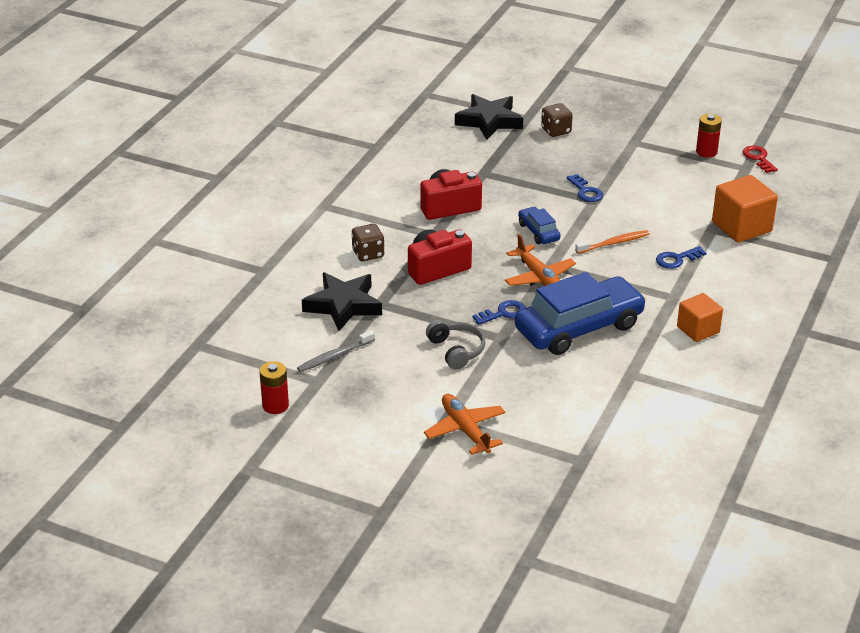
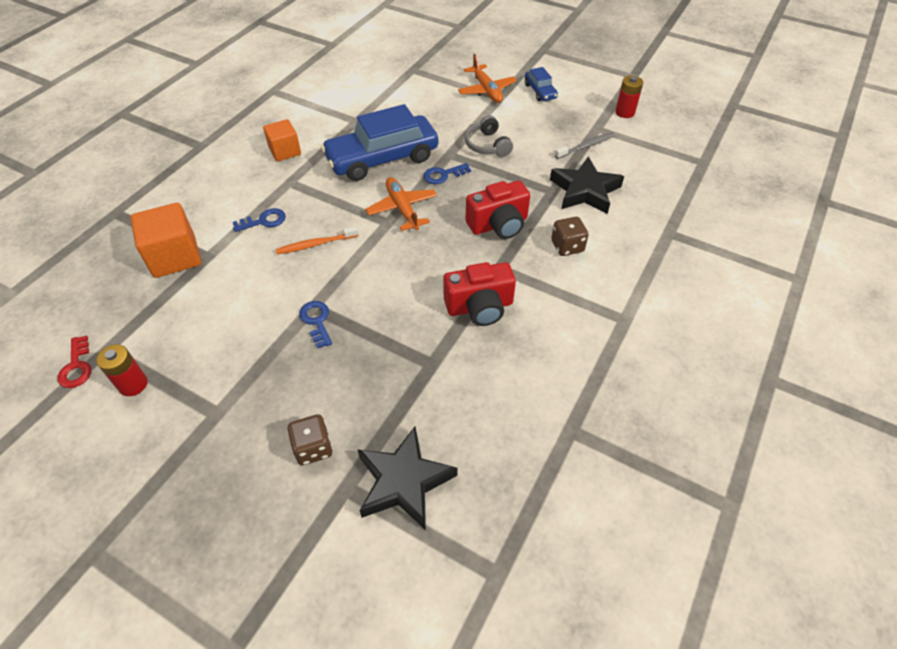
camera: 175 degrees left, 15 degrees up
blue car [518,207,561,244] -> blue car moved to [525,67,558,101]

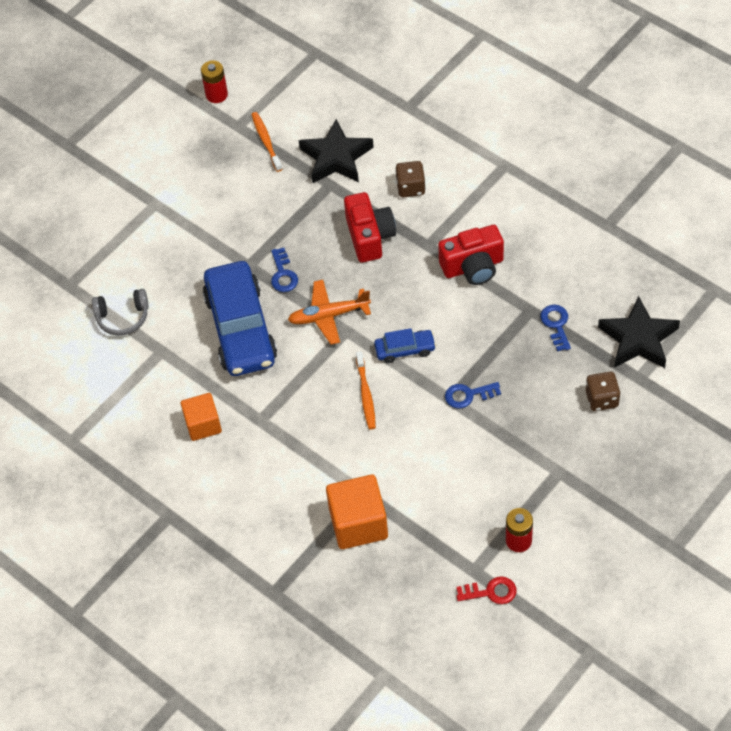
camera: 75 degrees left, 5 degrees up
blue key [233,208,286,232] -> blue key moved to [540,304,571,352]
red camera [443,262,516,326] -> red camera turned 75 degrees clockwise [438,225,504,285]
orange plane [458,54,517,103] -> none
grey headphones [465,115,513,157] -> grey headphones moved to [92,289,149,336]
blue car [525,67,558,101] -> blue car moved to [374,328,436,363]
grey toothbrush [555,132,615,159] -> orange toothbrush [251,112,282,172]

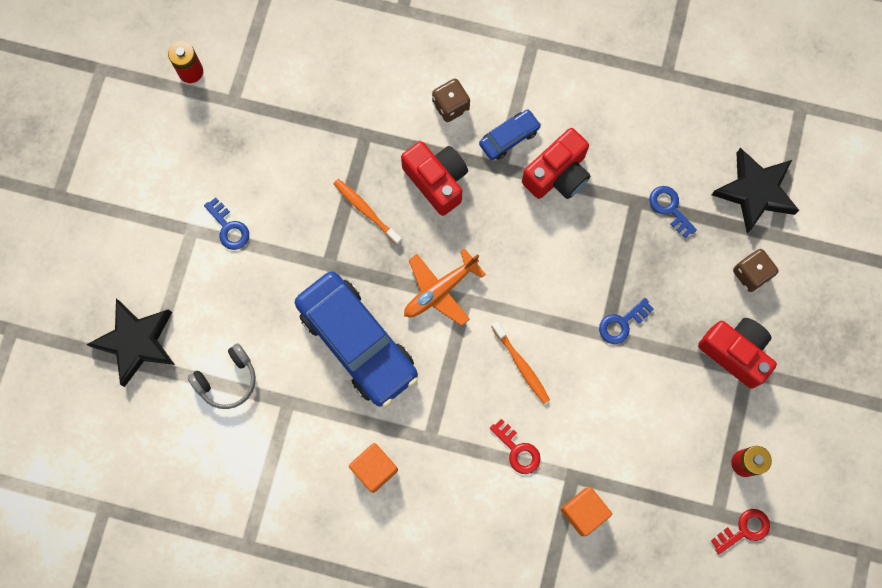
camera: 30 degrees left, 20 degrees up
orange toothbrush [251,112,282,172] -> orange toothbrush moved to [334,179,402,245]
blue key [271,248,298,292] -> blue key moved to [204,197,249,250]
black star [299,119,374,183] -> black star moved to [86,299,175,387]
orange cube [326,474,388,549] -> orange cube [561,487,612,536], size x0.65
blue car [374,328,436,363] -> blue car moved to [479,109,541,160]
none -> red key [490,419,541,474]
none -> red camera [698,318,777,389]

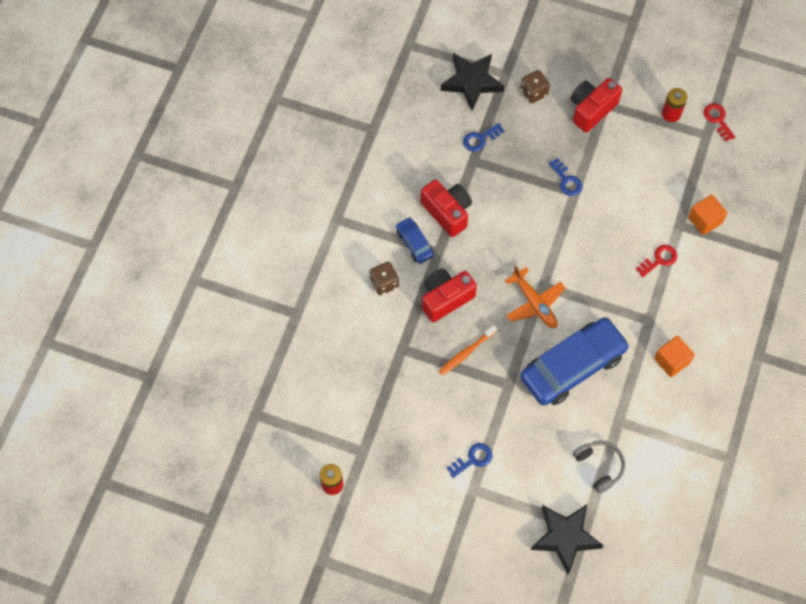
camera: 85 degrees left, 10 degrees down
orange toothbrush [491,322,550,404] -> none

